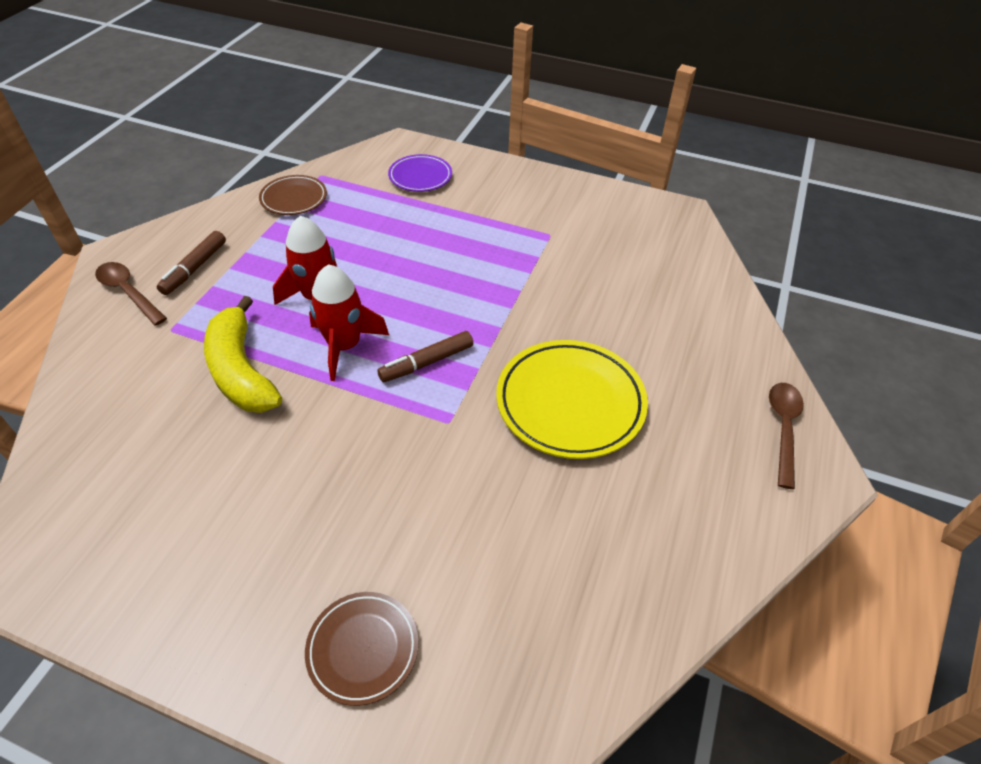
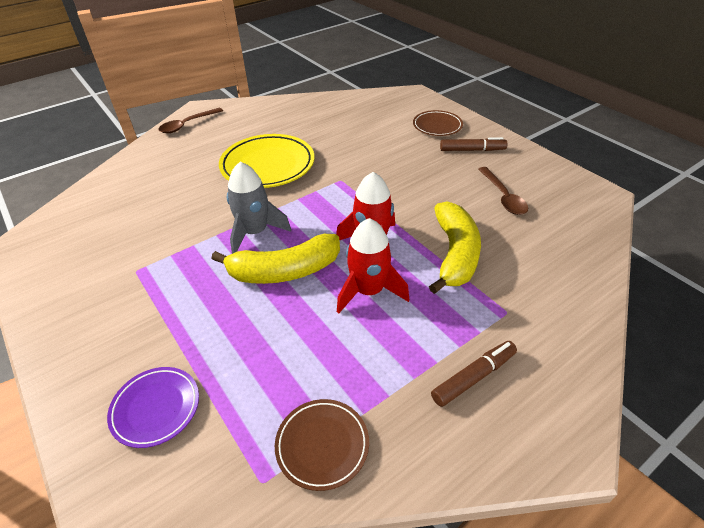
camera: 145 degrees left, 5 degrees down
brown spoon [95,262,167,326] -> brown spoon moved to [478,167,528,215]
brown marker [377,331,473,382] -> brown marker moved to [440,137,507,151]
none -> yellow banana [211,234,340,284]
none -> grey rocket [227,162,291,254]

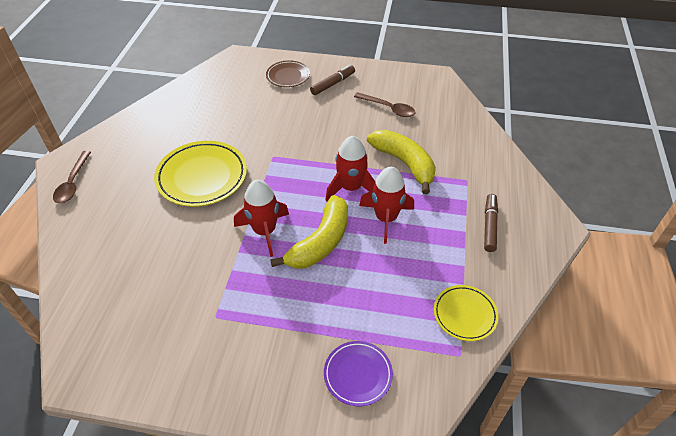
camera: 45 degrees left, 5 degrees up
grey rocket [227,162,291,254] -> red rocket [234,180,289,257]
brown plate [275,399,369,491] -> yellow plate [434,285,498,341]

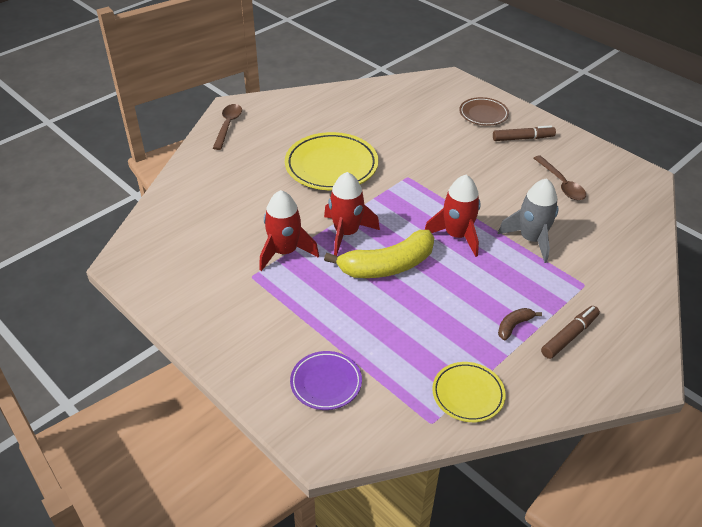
camera: 35 degrees right, 5 degrees down
brown spoon [53,151,91,203] -> brown spoon turned 150 degrees clockwise [213,104,242,150]
red rocket [359,167,414,244] -> red rocket moved to [259,190,319,271]
yellow banana [367,130,436,194] -> grey rocket [498,178,559,263]
none -> brown banana [498,308,542,341]

